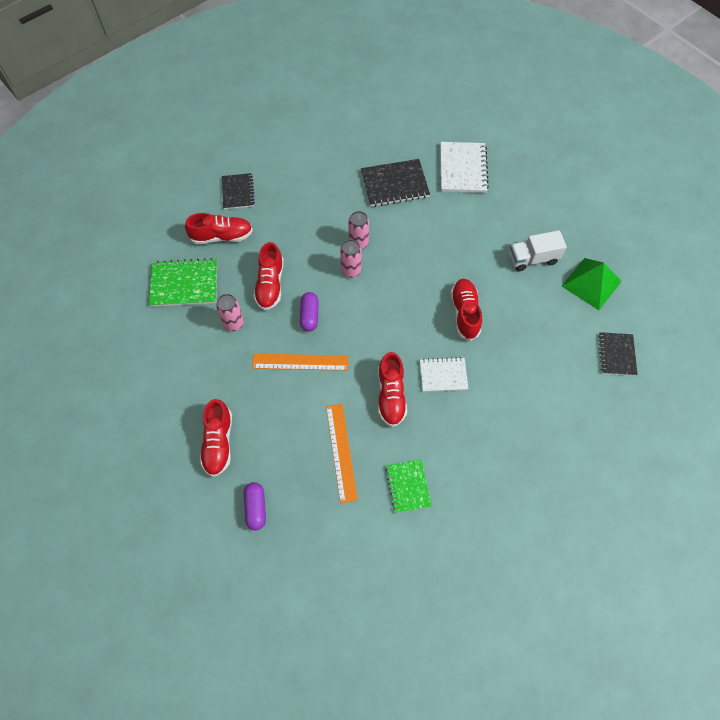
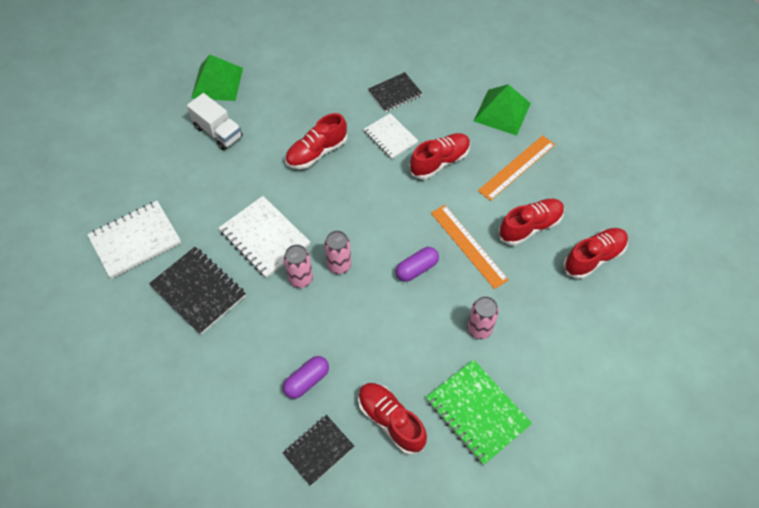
camera: 125 degrees left, 5 degrees down
purple capsule [244,482,266,530] -> purple capsule moved to [283,356,329,399]
red shoe [254,242,284,310] -> red shoe moved to [498,199,564,245]
green notebook [385,459,432,513] -> green pyramid [474,84,531,135]
black notebook [598,332,638,376] -> black notebook moved to [368,72,422,112]
none -> white notebook [219,196,310,278]

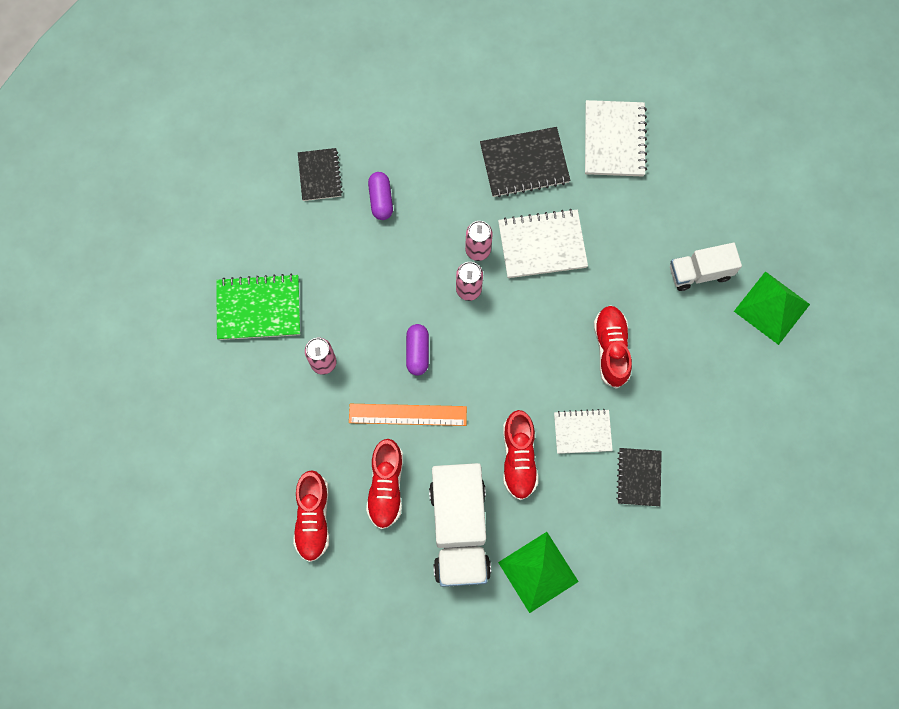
camera: 125 degrees right, 15 degrees up
red shoe [358,383,427,455] -> none
orange ruler [478,135,555,201] -> white truck [429,463,491,587]

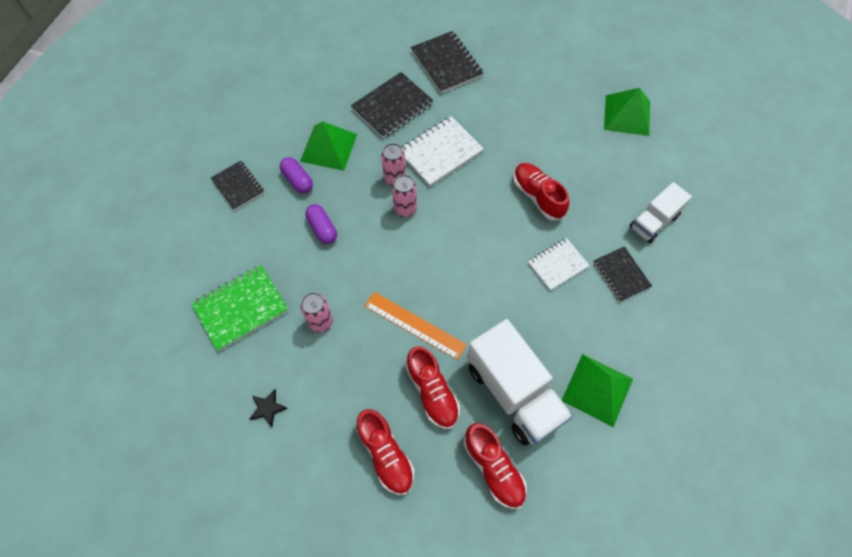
camera: 30 degrees left, 10 degrees down
orange ruler [349,404,467,426] -> orange ruler turned 60 degrees clockwise [364,292,467,360]
purple capsule [406,324,429,376] -> purple capsule moved to [305,204,337,244]
red shoe [503,410,538,500] -> red shoe moved to [464,423,527,509]
white notebook [585,100,647,176] -> black notebook [411,31,483,93]
white truck [670,243,742,291] -> white truck moved to [630,182,692,243]
none -> black star [250,389,288,427]
none -> green pyramid [300,122,357,171]

